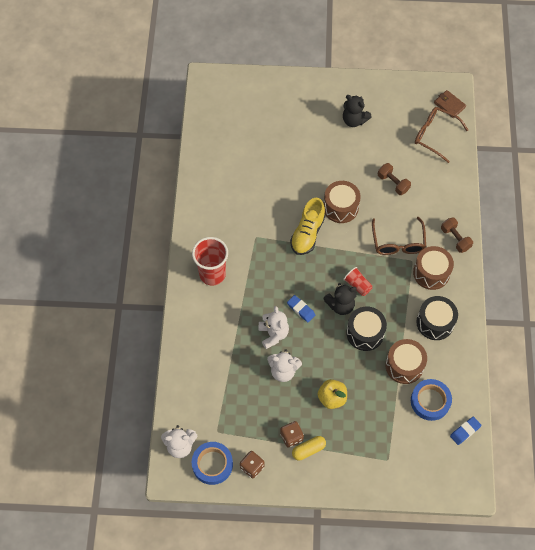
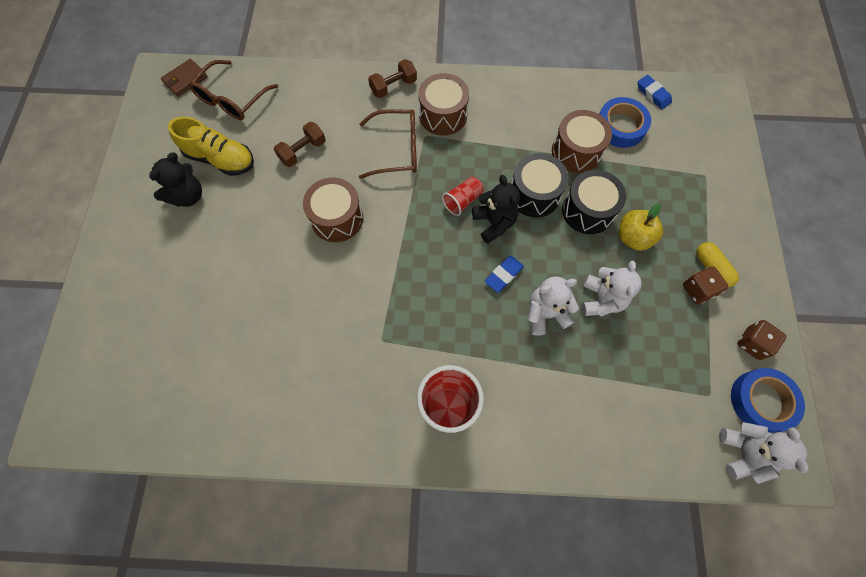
camera: 90 degrees left, 5 degrees up
yellow shoe [290,198,325,255] -> yellow shoe moved to [168,117,254,176]
black drum [416,296,458,340] -> black drum moved to [562,170,626,234]

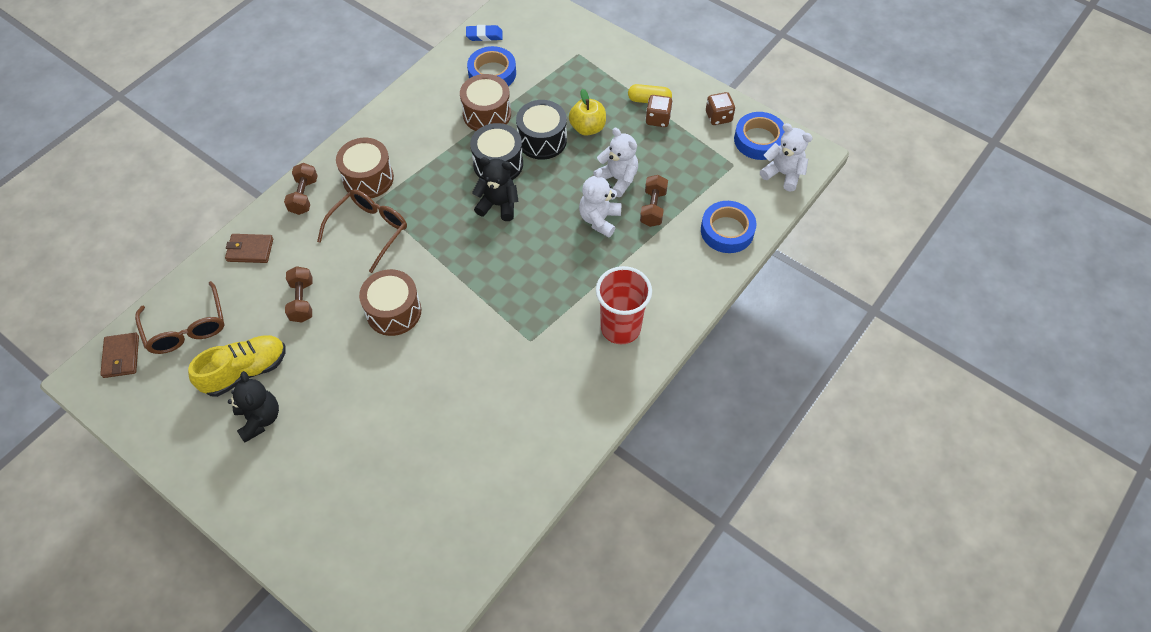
camera: 55 degrees left, 10 degrees down
red cup [442,177,484,216] -> none
blue eraser [485,256,524,292] -> none
none -> brown wallet [225,234,273,263]
none -> brown dumbbell [640,175,668,227]
none -> blue tape [701,201,756,253]

